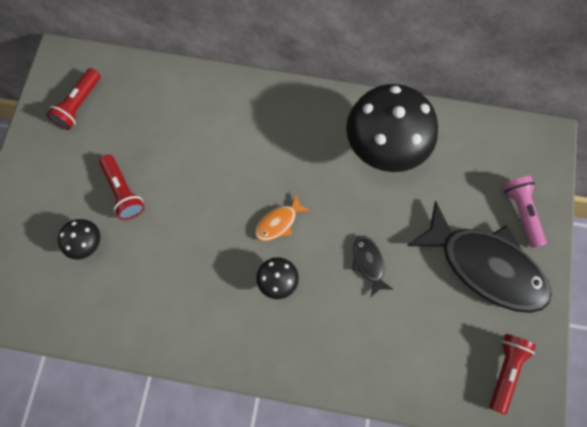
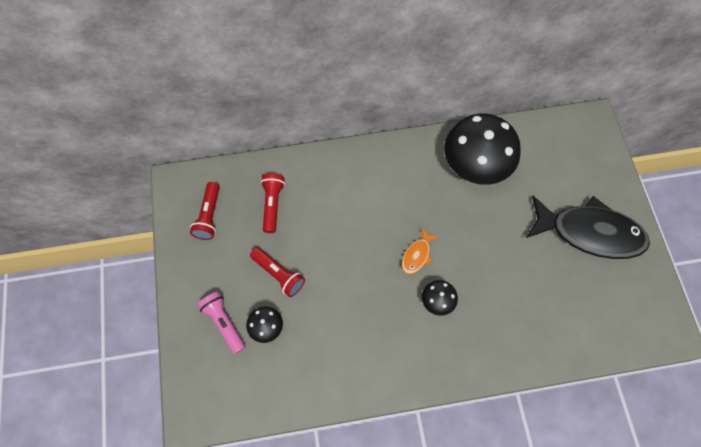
camera: 20 degrees left, 5 degrees down
black fish [352,236,393,297] -> none
red flashlight [490,334,536,415] -> red flashlight moved to [261,173,285,233]
pink flashlight [503,176,547,248] -> pink flashlight moved to [198,292,245,354]

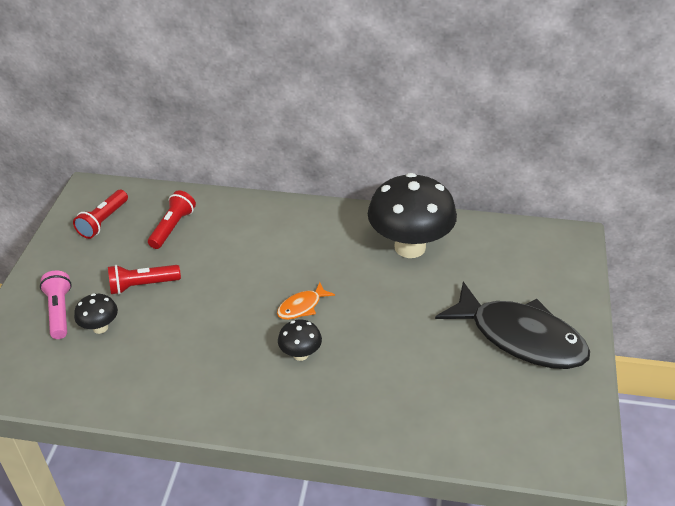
camera: 20 degrees right, 25 degrees down
red flashlight [250,247,305,297] -> red flashlight turned 105 degrees clockwise [108,265,181,295]

